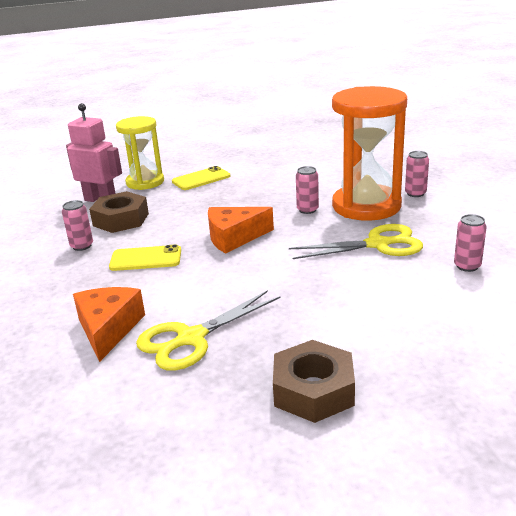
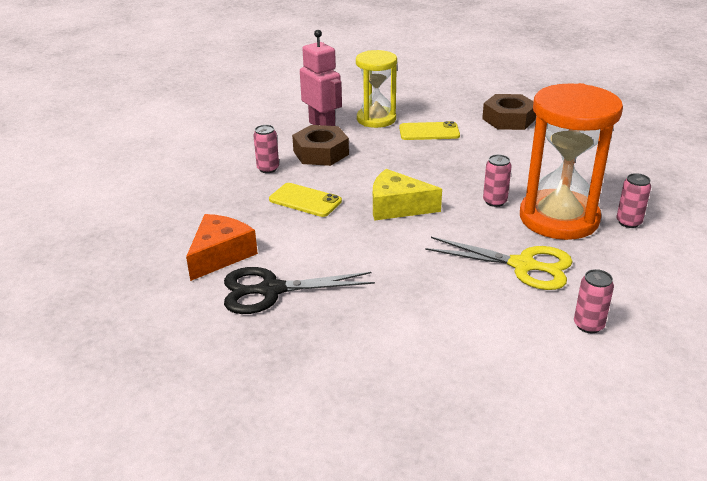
camera: 30 degrees right, 5 degrees up
yellow scissors [136,290,281,371] -> black scissors [224,267,375,314]
orange cheese [208,207,274,254] -> yellow cheese [373,169,442,221]
brown nut [273,340,355,423] -> brown nut moved to [482,94,536,130]

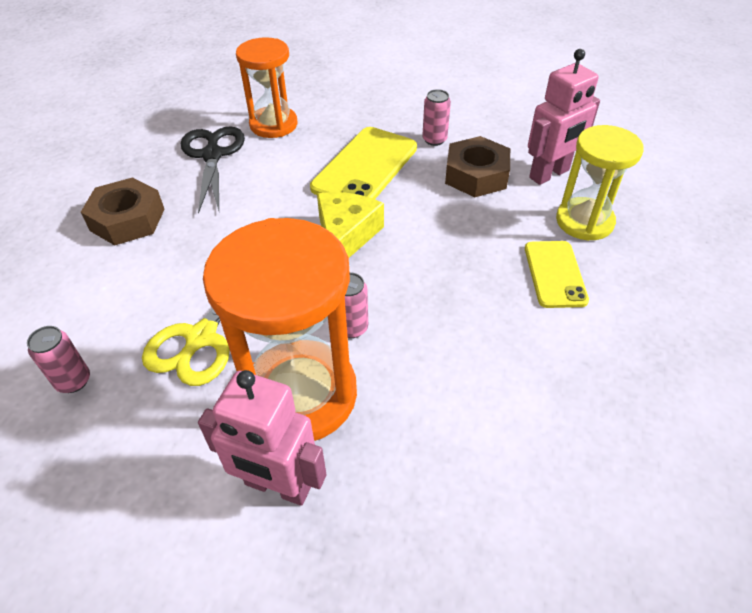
camera: 90 degrees right, 15 degrees up
orange cheese [186,214,258,281] -> orange hourglass [236,37,297,138]
yellow phone [269,183,342,217] -> yellow phone [310,127,417,199], size x1.60
brown nut [482,94,536,130] -> brown nut moved to [81,177,165,245]
pink can [616,173,651,228] -> pink robot [198,370,327,506]

